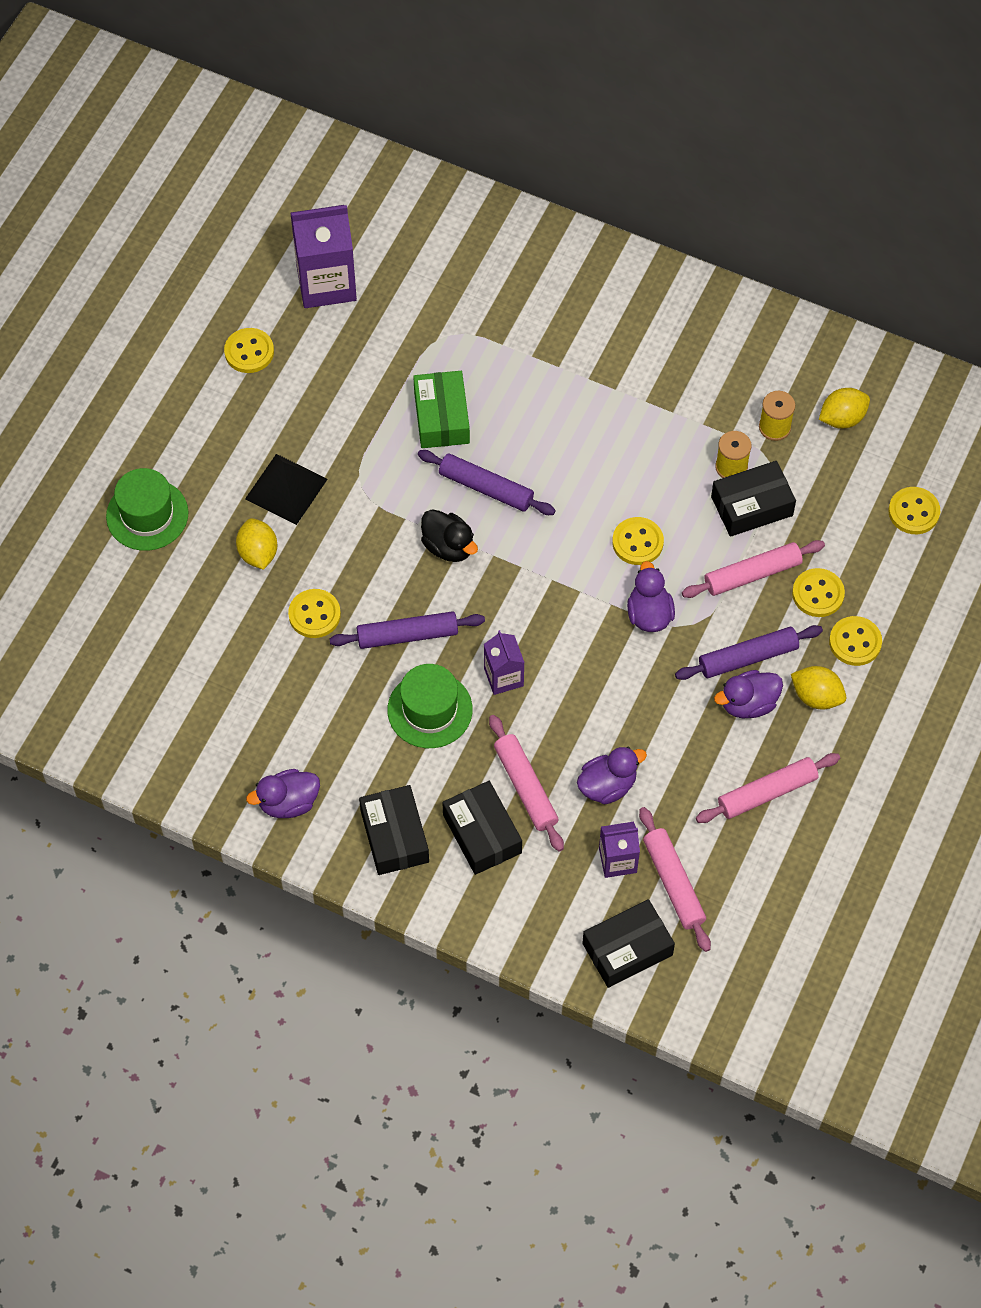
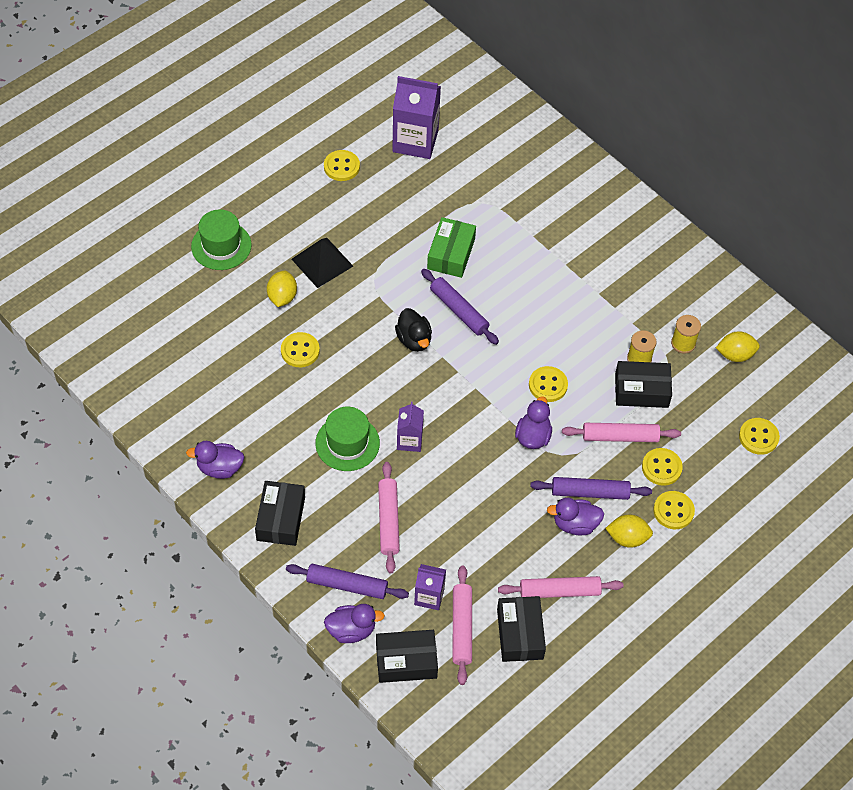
camera: 20 degrees right, 5 degrees down
purple rolling pin [329,611,485,649] -> purple rolling pin moved to [286,564,409,599]
black box [442,781,522,875] -> black box moved to [497,596,546,662]
purple duck [577,747,647,805] -> purple duck moved to [324,604,385,643]
yellow lemon [791,666,846,709] -> yellow lemon turned 45 degrees counterclockwise [605,514,653,548]

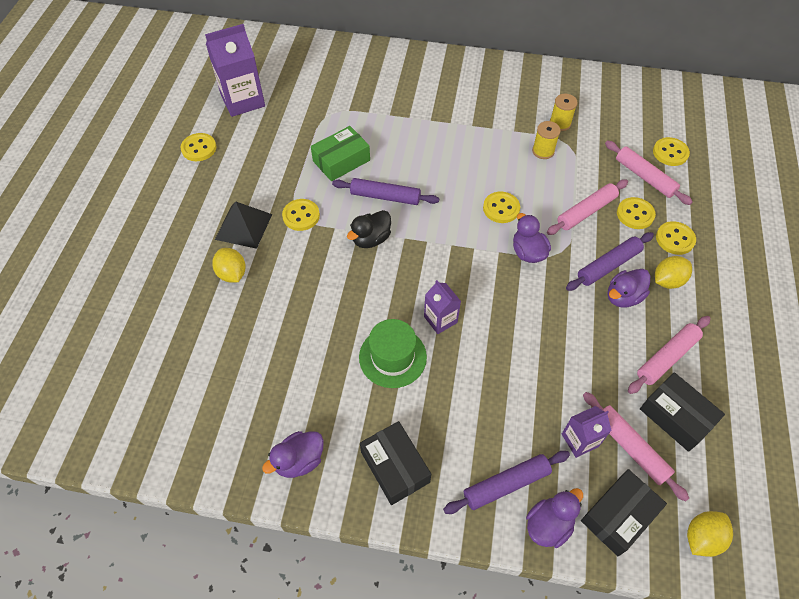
camera: 35 degrees left, 0 degrees up
green hat [191,209,252,270] -> none
yellow button [281,332,320,367] -> yellow button moved to [282,199,320,231]
pink rolling pin [378,462,400,573] -> pink rolling pin moved to [605,140,692,205]
black duck [395,308,432,352] -> black duck turned 105 degrees clockwise [347,210,391,248]
green box [427,217,476,278] -> green box turned 75 degrees clockwise [311,126,370,181]
black box [615,361,672,408] -> none
yellow lemon [716,331,760,362] -> yellow lemon moved to [687,511,733,557]

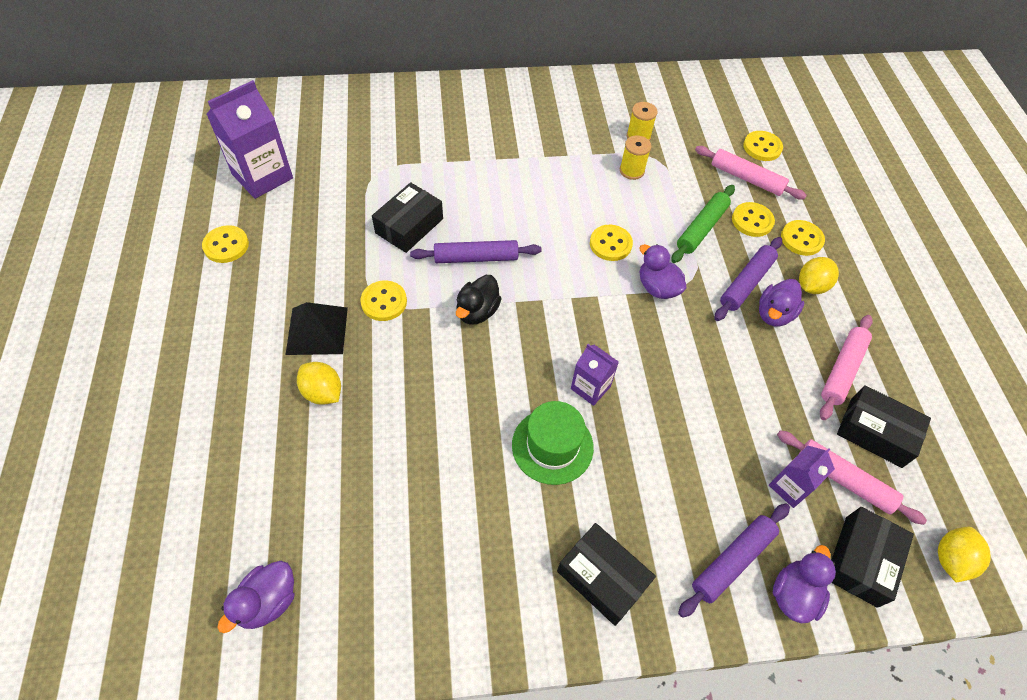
camera: 20 degrees left, 0 degrees up
purple duck [262,431,324,478] -> purple duck moved to [217,560,295,633]
green box [311,126,370,181] -> black box [372,182,443,253]
pink rolling pin [547,179,628,235] -> green rolling pin [671,185,735,263]

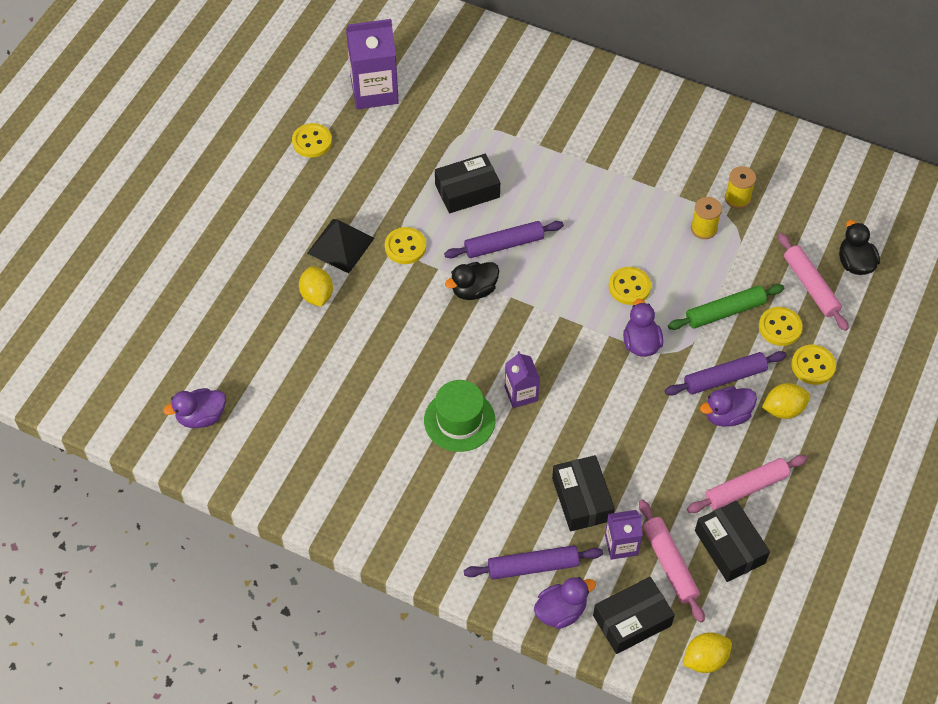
camera: 35 degrees right, 0 degrees up
purple rolling pin [410,240,542,263] -> purple rolling pin turned 45 degrees counterclockwise [444,221,564,258]
black box [557,523,656,626] -> black box moved to [552,455,615,531]
yellow button [743,131,783,161] -> black duck [839,220,880,275]

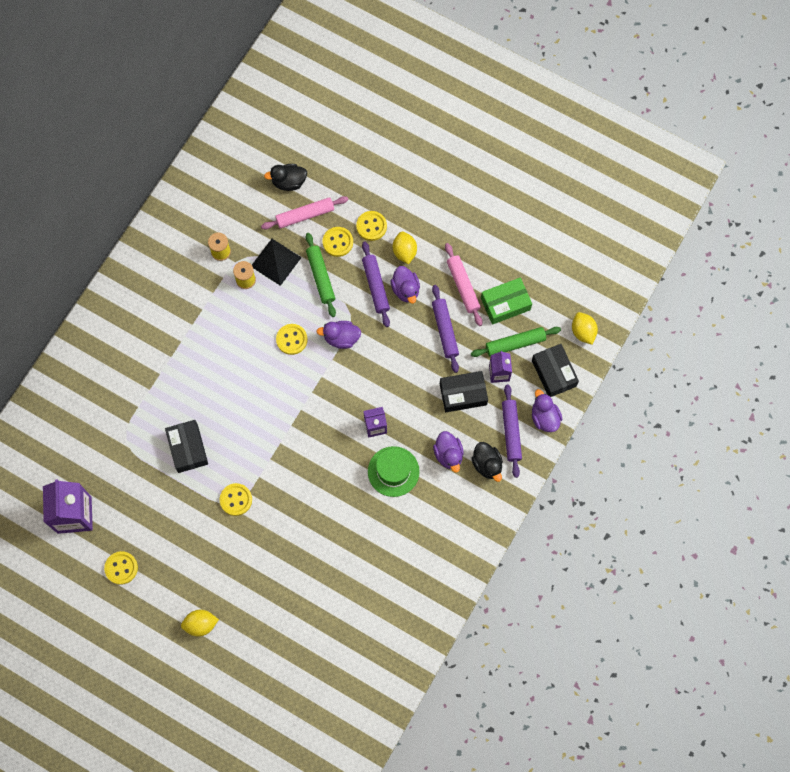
camera: 85 degrees left, 15 degrees up
purple duck [163,388,226,428] -> purple duck moved to [433,431,464,473]
yellow lemon [299,266,333,307] -> yellow lemon moved to [181,610,219,637]
black pyramid [307,219,375,273] -> black pyramid moved to [252,239,302,286]
purple rolling pin [444,221,564,258] -> purple rolling pin moved to [432,285,459,373]
black duck [445,262,499,300] -> black duck moved to [471,442,503,482]
pink rolling pin [639,500,705,623] -> green rolling pin [471,327,561,357]
black box [695,501,770,582] -> green box [481,278,532,325]

